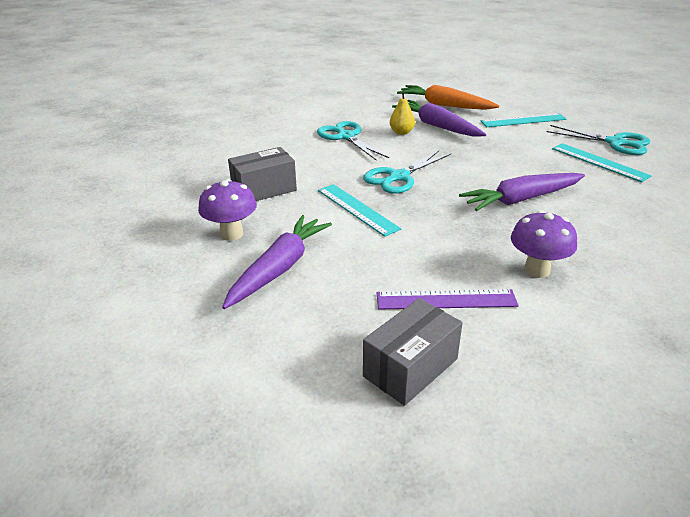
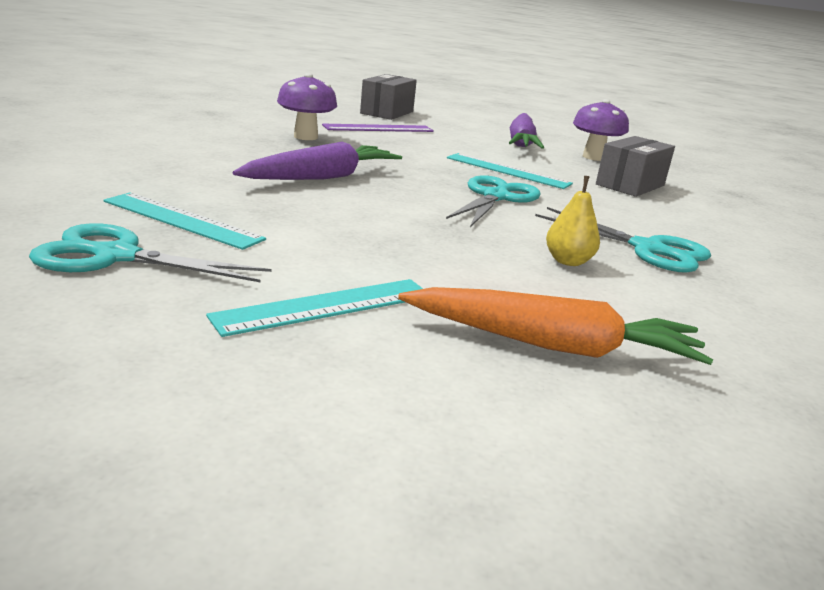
camera: 155 degrees right, 10 degrees down
purple carrot [392,100,486,137] -> none

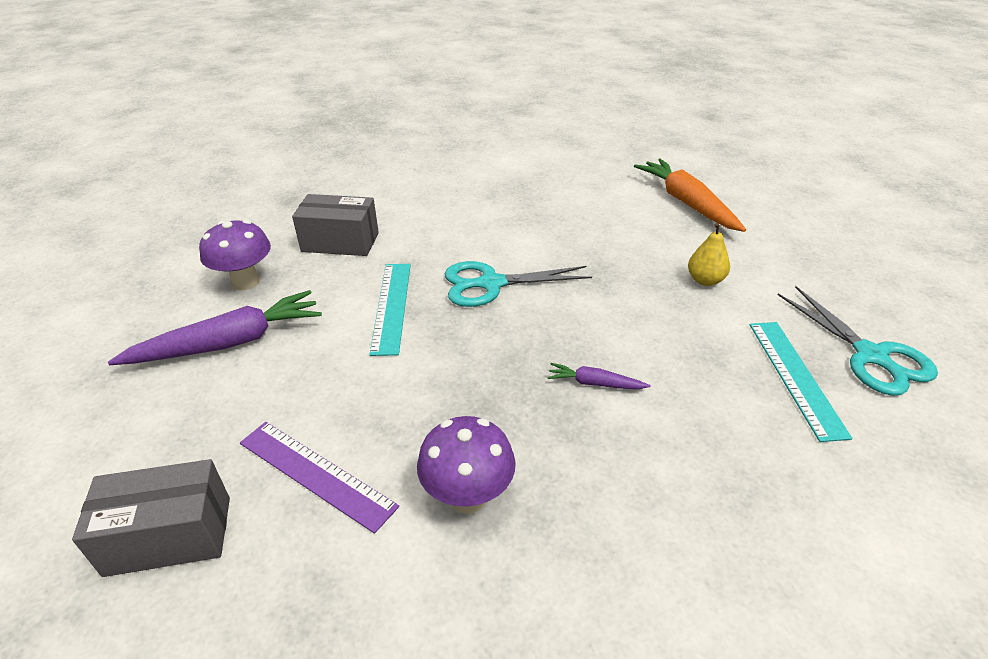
camera: 120 degrees left, 15 degrees up
turquoise ruler [206,279,423,337] -> none
purple carrot [233,142,402,180] -> purple carrot [547,363,650,389], size x0.47
turquoise scissors [535,207,711,273] -> none
yellow pear [546,176,600,266] -> yellow pear moved to [688,223,730,286]

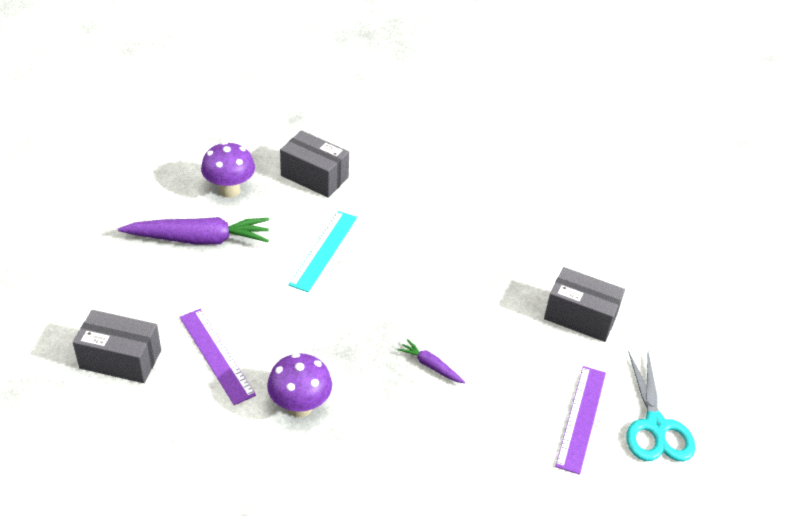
camera: 20 degrees right, 5 degrees up
turquoise scissors [445,261,592,307] -> none
orange carrot [634,158,746,232] -> none
yellow pear [688,223,730,286] -> grey box [544,267,625,342]
turquoise ruler [750,322,852,442] -> purple ruler [555,366,606,475]

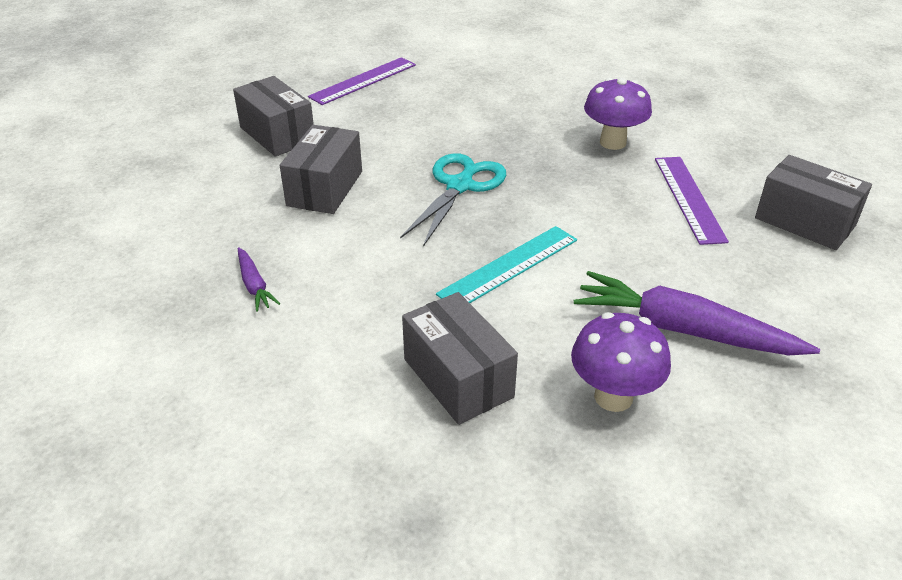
camera: 150 degrees left, 5 degrees down
purple carrot [398,339,466,383] -> purple carrot moved to [238,247,280,312]
turquoise scissors [627,350,696,461] -> turquoise scissors moved to [400,153,506,247]
none -> grey box [280,125,362,214]

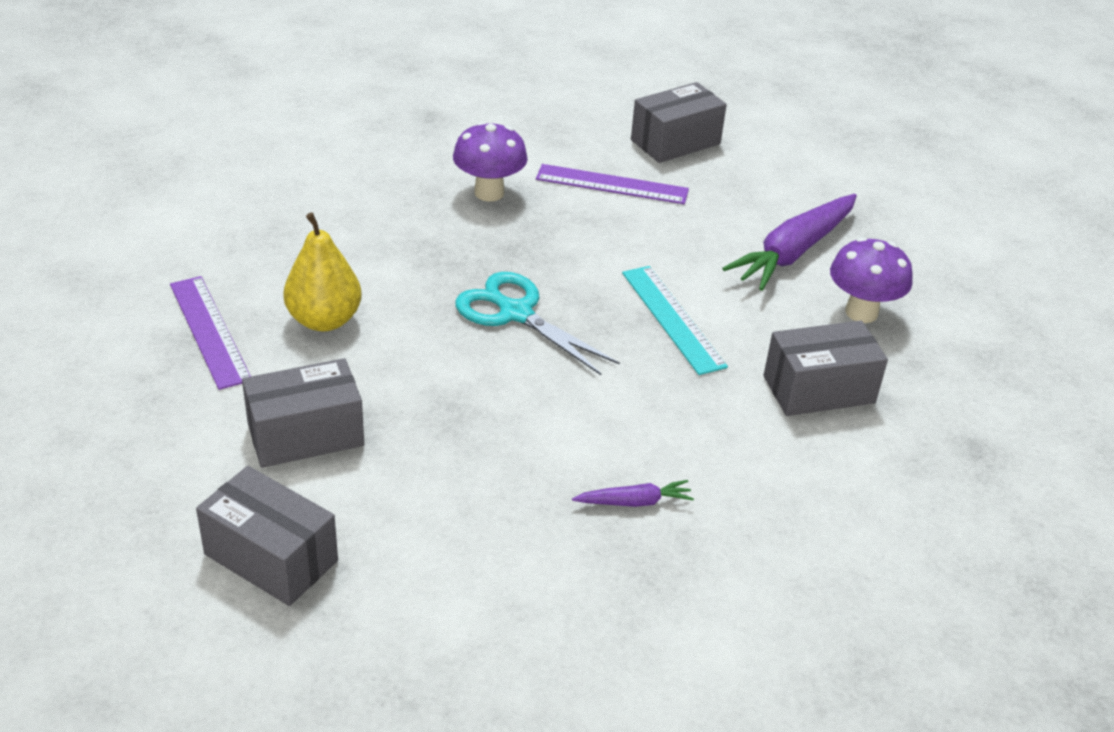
camera: 75 degrees left, 0 degrees up
grey box [280,125,362,214] -> grey box moved to [196,466,338,606]
none -> yellow pear [283,212,362,332]

